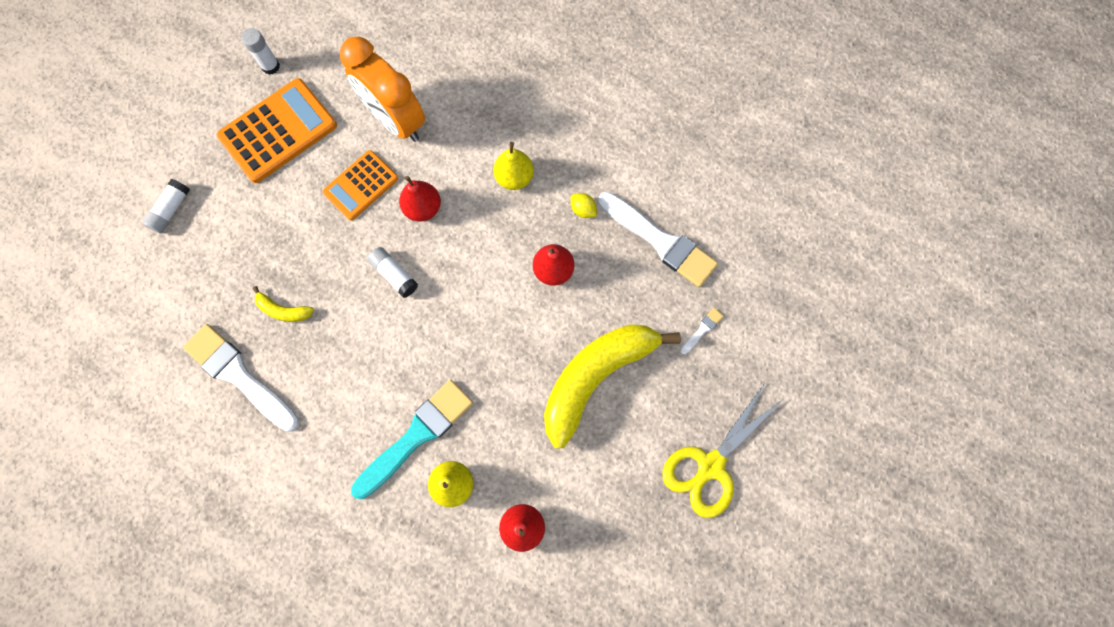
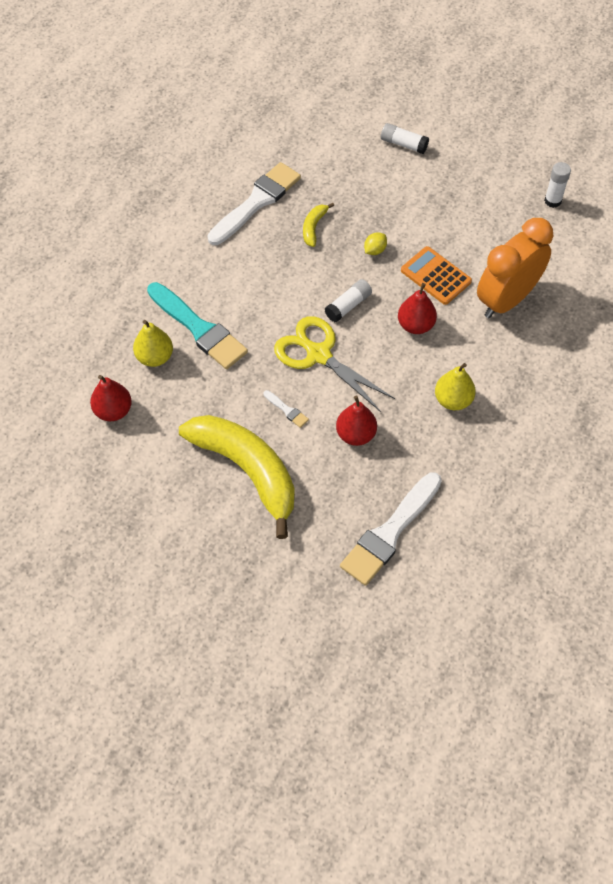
camera: 90 degrees right, 15 degrees down
orange calculator [217,78,337,183] -> none
yellow lemon [571,193,597,218] -> yellow lemon moved to [364,232,387,255]
yellow scissors [662,383,782,518] -> yellow scissors moved to [274,316,395,412]
white brush [680,308,724,354] -> white brush moved to [263,390,309,428]

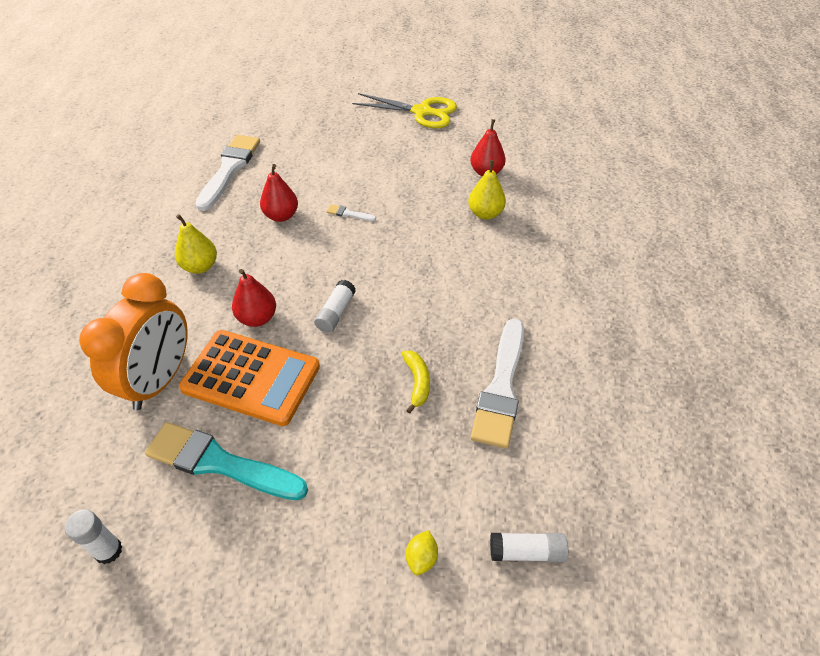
camera: 155 degrees right, 10 degrees down
turquoise brush [147,282,248,369] -> turquoise brush moved to [145,422,308,500]
yellow banana [179,415,295,539] -> none
yellow scissors [274,316,395,412] -> yellow scissors moved to [352,93,457,128]
yellow lemon [364,232,387,255] -> yellow lemon moved to [406,530,438,575]
white glue stick [381,123,429,154] -> white glue stick moved to [490,533,568,562]
orange calculator [401,246,472,305] -> orange calculator [179,330,320,426], size x1.58

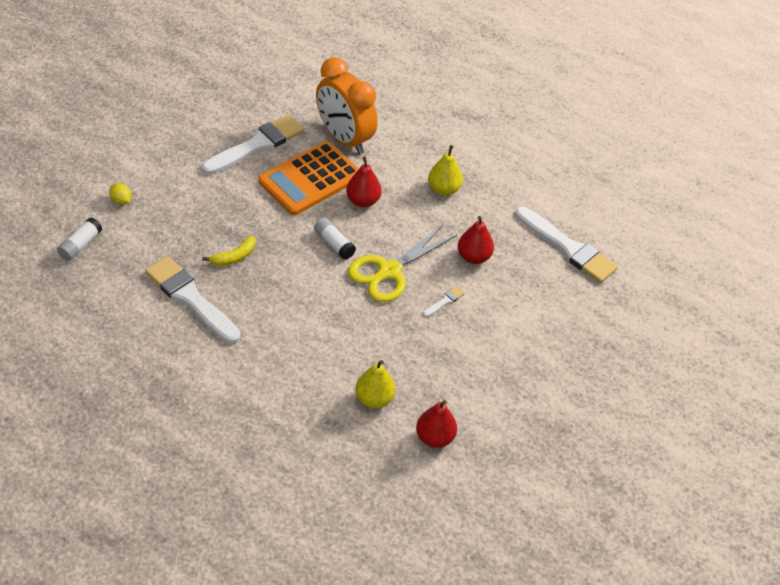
camera: 115 degrees right, 0 degrees up
white glue stick [65,510,123,564] -> none
turquoise brush [145,422,308,500] -> white brush [202,114,304,175]
yellow scissors [352,93,457,128] -> yellow scissors moved to [348,225,457,302]
yellow banana [402,351,430,414] -> yellow banana turned 60 degrees counterclockwise [202,236,256,266]

